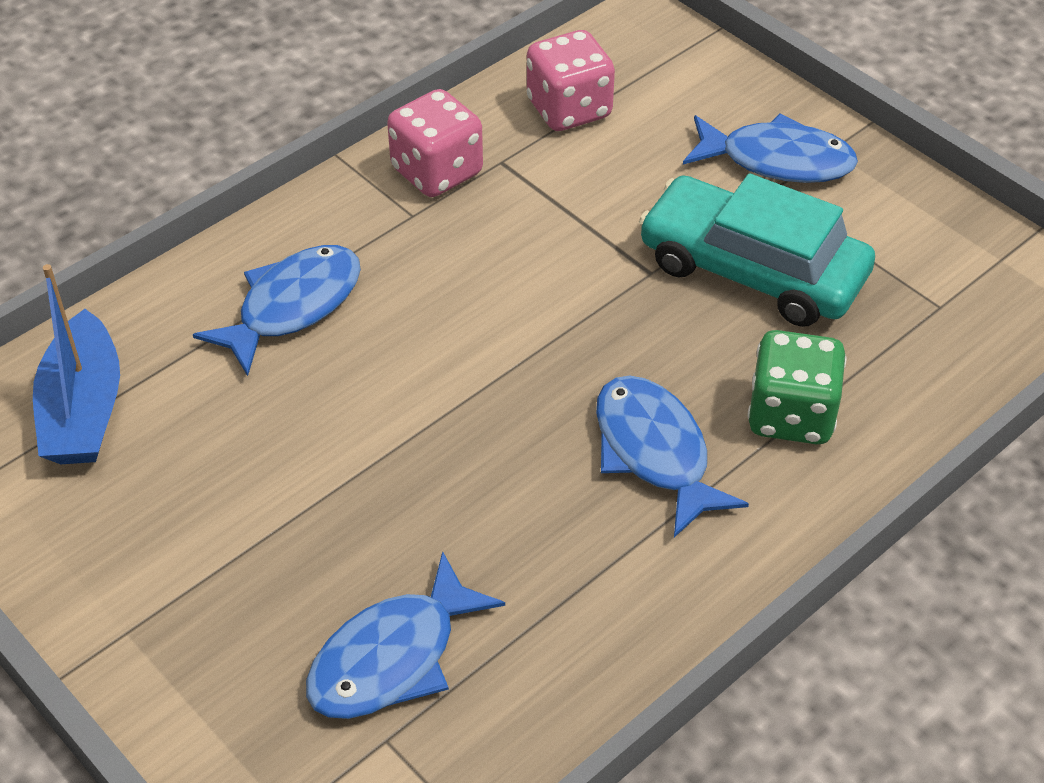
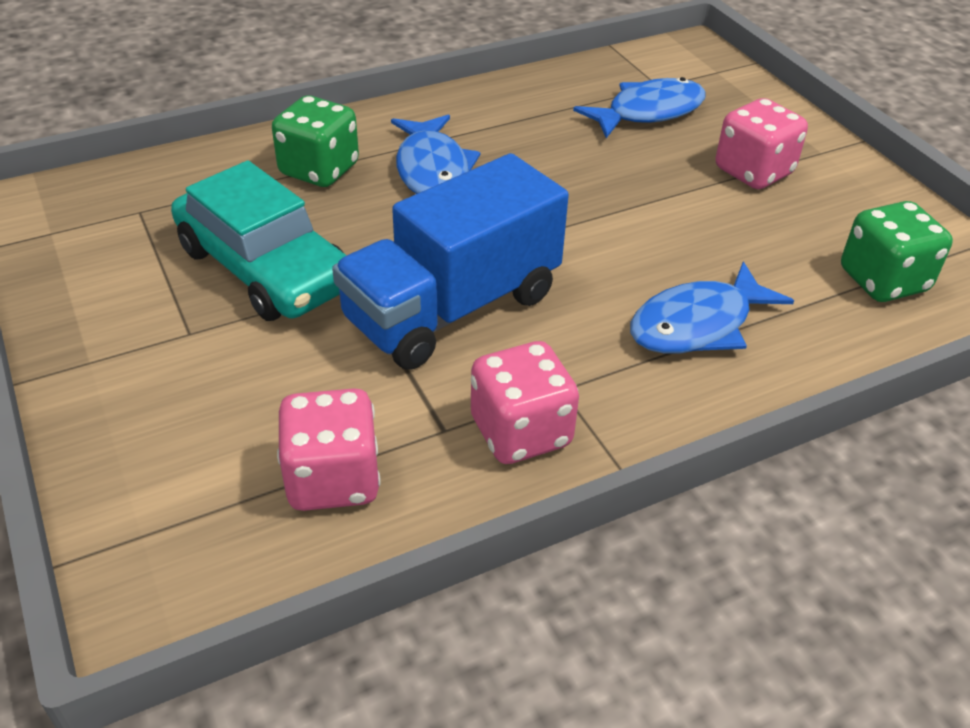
camera: 165 degrees left, 5 degrees down
blue boat [33,264,120,464] -> green dice [841,201,953,302]
blue fish [683,114,858,183] -> none
none -> blue truck [332,153,569,370]
none -> pink dice [716,98,808,189]

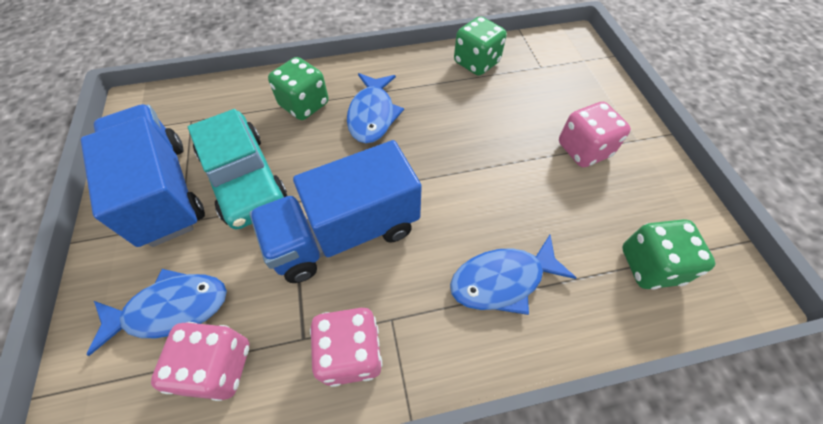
camera: 15 degrees right, 15 degrees up
blue fish [573,77,706,138] -> blue fish moved to [87,269,227,356]
none -> blue truck [81,104,205,247]
none -> green dice [454,16,507,76]

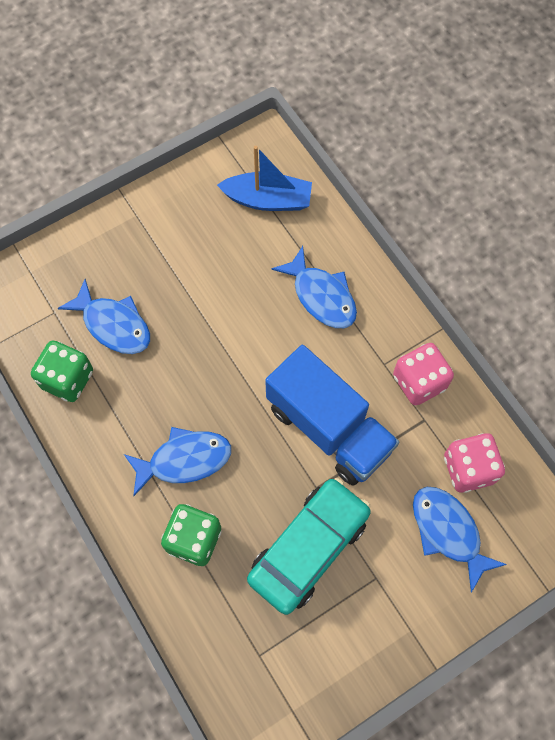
camera: 110 degrees left, 10 degrees up
blue truck [81,104,205,247] -> none
pink dice [559,102,631,167] -> none
green dice [622,219,715,289] -> blue boat [217,146,312,211]
none -> blue fish [57,279,150,354]

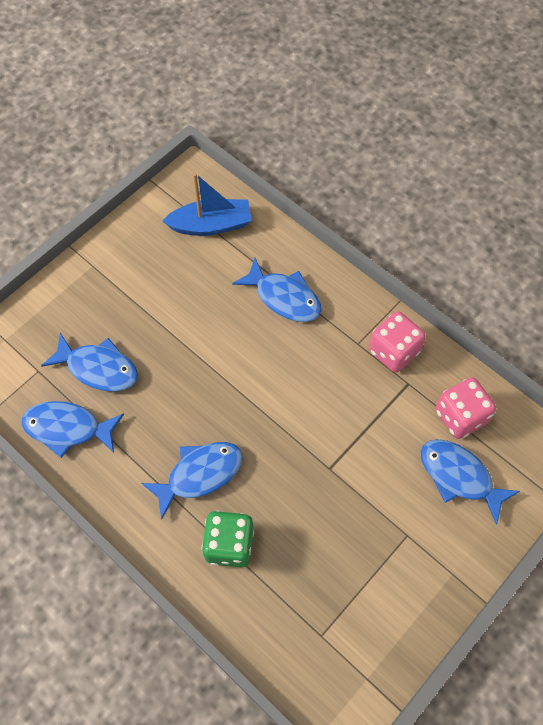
camera: 15 degrees left, 5 degrees down
green dice [31,340,93,402] -> blue fish [21,401,124,458]
turquoise car [247,478,371,615] -> none
blue truck [265,345,399,486] -> none

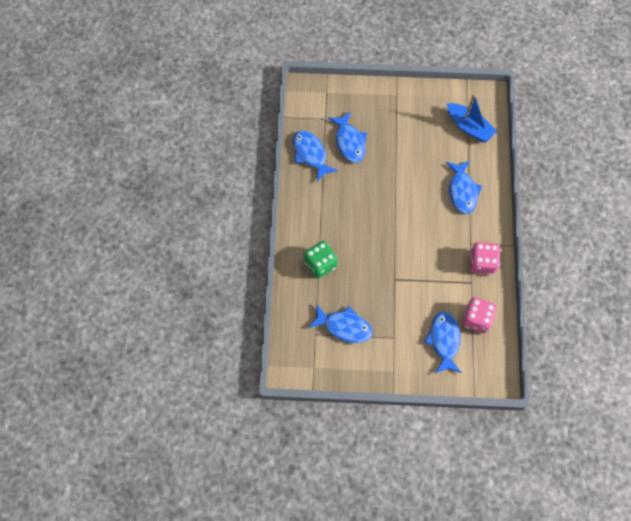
camera: 50 degrees right, 5 degrees up
blue fish [141,442,243,520] -> blue fish moved to [308,305,373,343]

